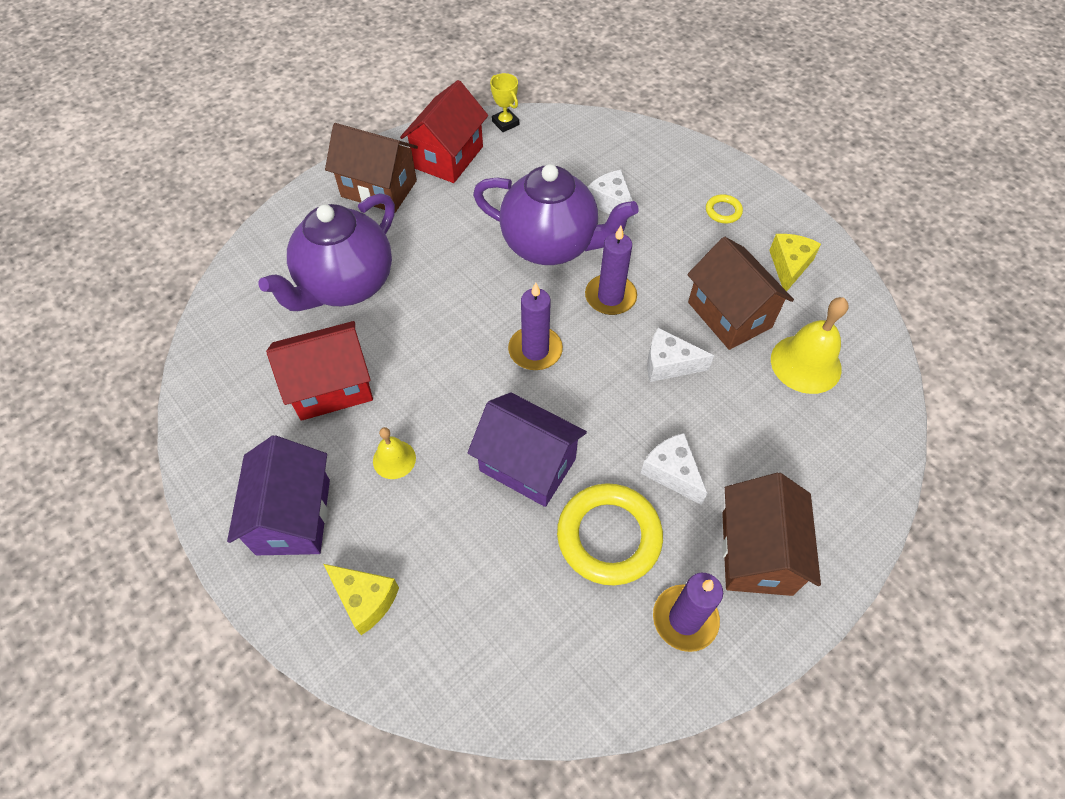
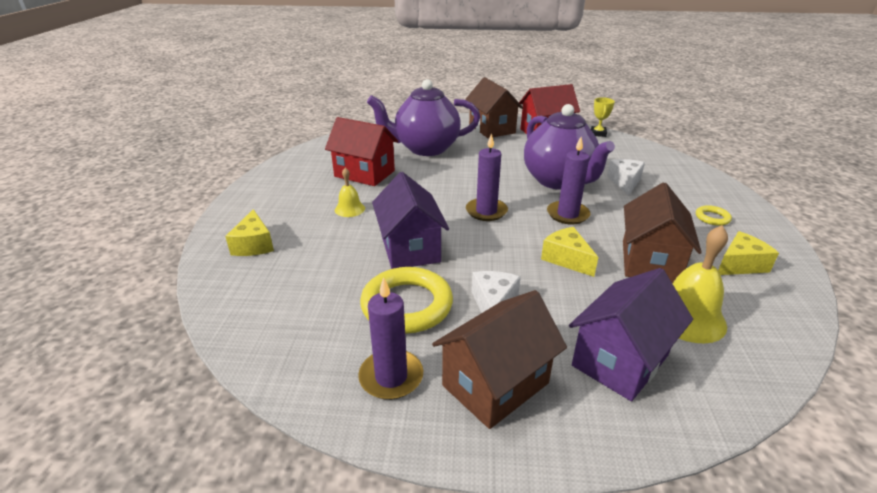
camera: 45 degrees right, 25 degrees down
purple house [227,435,330,555] -> purple house moved to [569,268,693,401]
white cheese [647,328,714,382] -> yellow cheese [541,227,598,277]

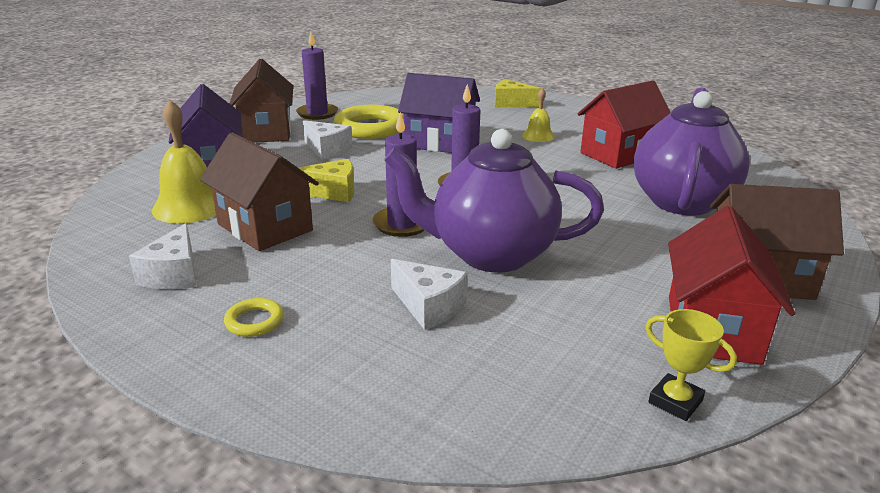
camera: 120 degrees right, 5 degrees down
yellow cheese [718,231,779,275] -> white cheese [129,223,196,289]

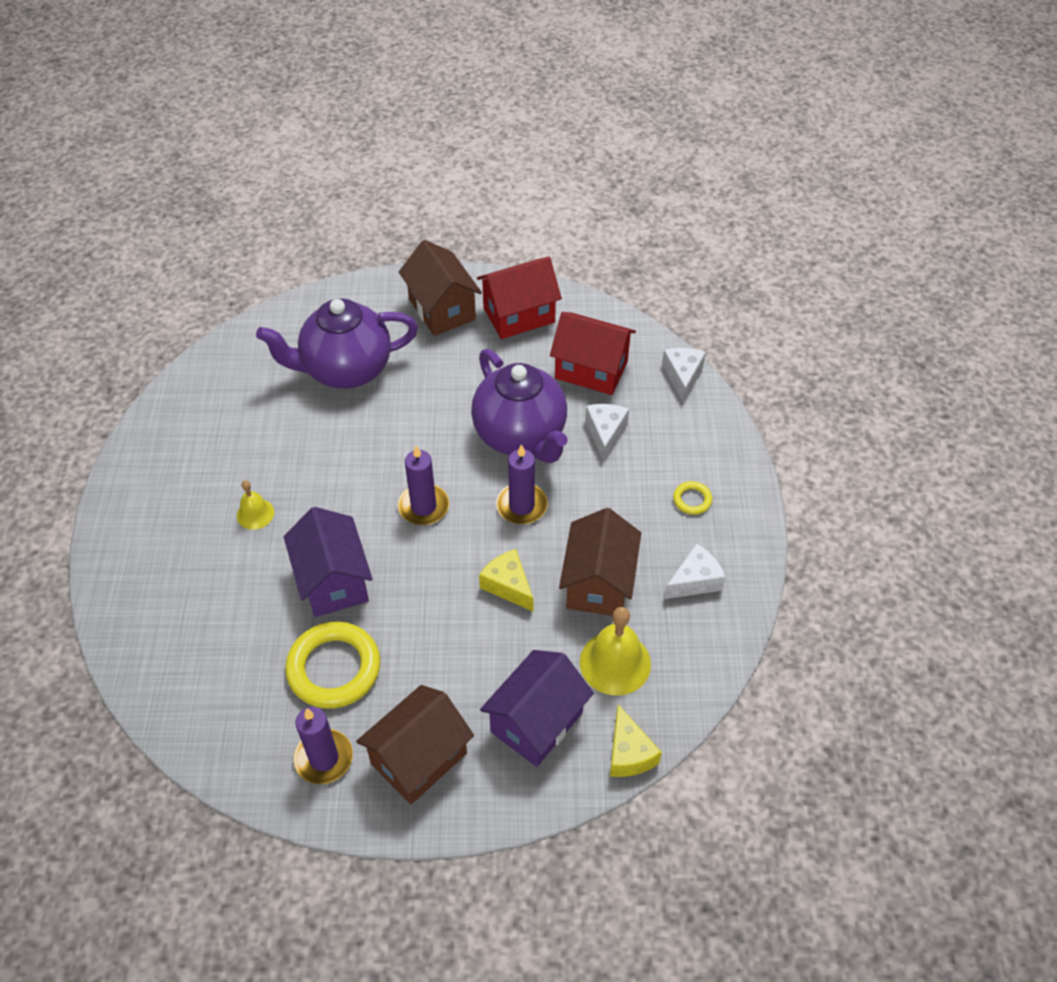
camera: 125 degrees left, 25 degrees up
white cheese [303,120,352,159] -> white cheese moved to [662,348,706,402]
yellow cheese [495,79,541,107] -> yellow cheese moved to [610,704,662,777]
red house [578,81,671,169] -> red house moved to [550,312,636,395]
yellow trophy [645,309,737,421] -> none

